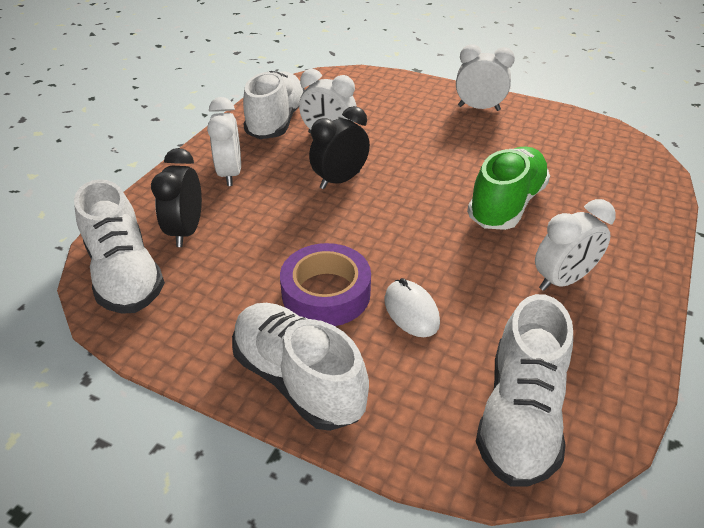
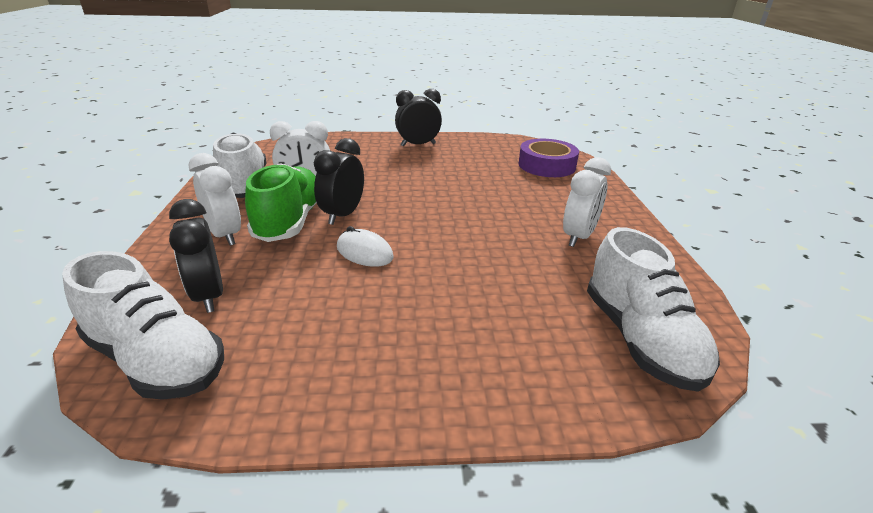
camera: 30 degrees left, 10 degrees down
white shoe [232,303,369,431] -> none
purple tape [280,243,371,326] -> purple tape moved to [518,139,579,177]
white mouse [384,278,440,337] -> white mouse moved to [337,226,394,267]
white clock [456,44,515,111] -> black clock [395,89,442,147]
green shoe [467,146,550,230] -> green shoe moved to [245,163,317,242]

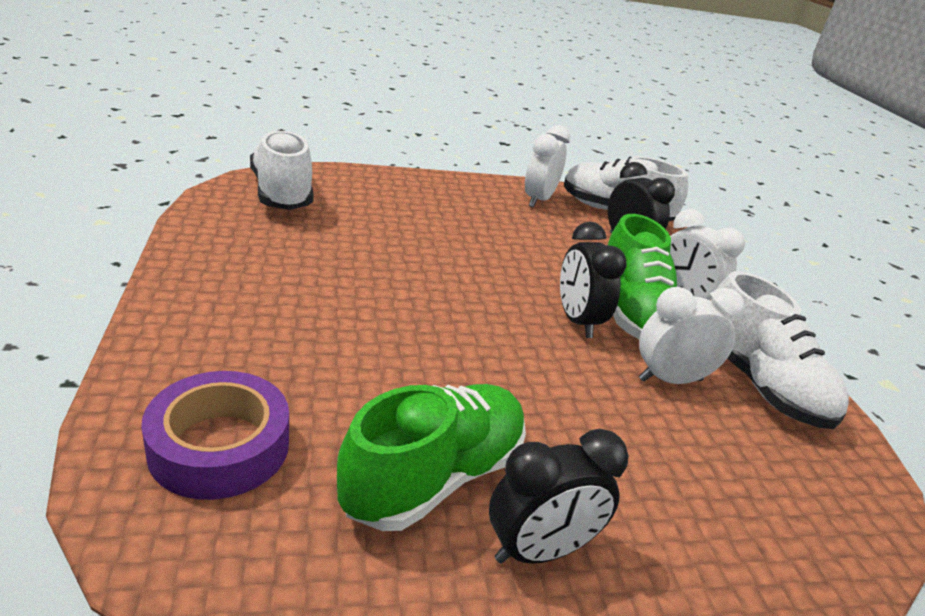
camera: 170 degrees right, 0 degrees up
black clock [314,138,364,225] -> black clock turned 150 degrees clockwise [560,222,627,338]
white mouse [337,226,394,267] -> none
white clock [563,157,611,247] -> white clock moved to [525,125,570,207]
none -> green shoe [337,384,526,531]

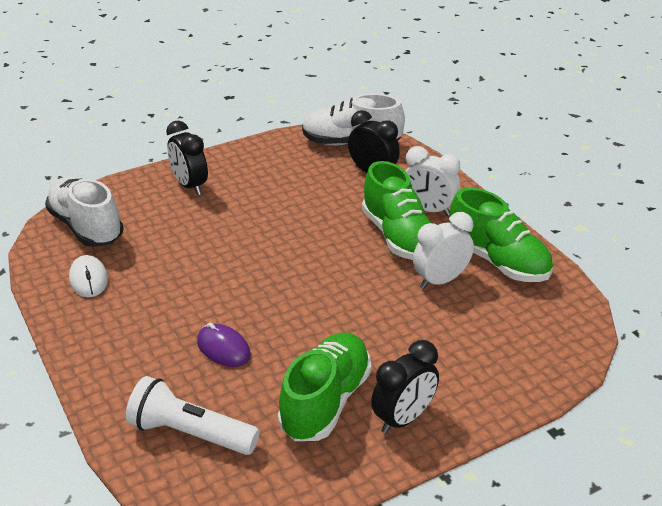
camera: 15 degrees left, 5 degrees up
purple tape [141,371,289,500] -> white flashlight [126,376,260,455]
white clock [525,125,570,207] -> none
black clock [560,222,627,338] -> black clock moved to [166,121,208,195]
white shoe [711,271,849,429] -> green shoe [450,187,553,282]
none -> white mouse [69,255,108,297]
none -> purple mouse [197,323,251,367]

